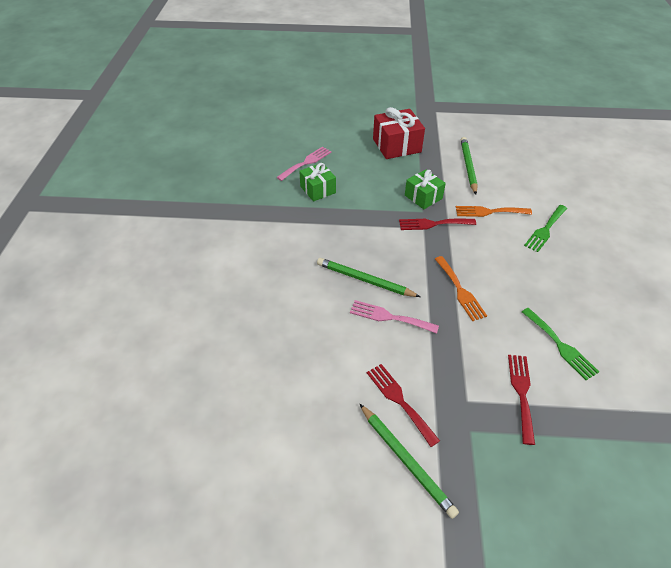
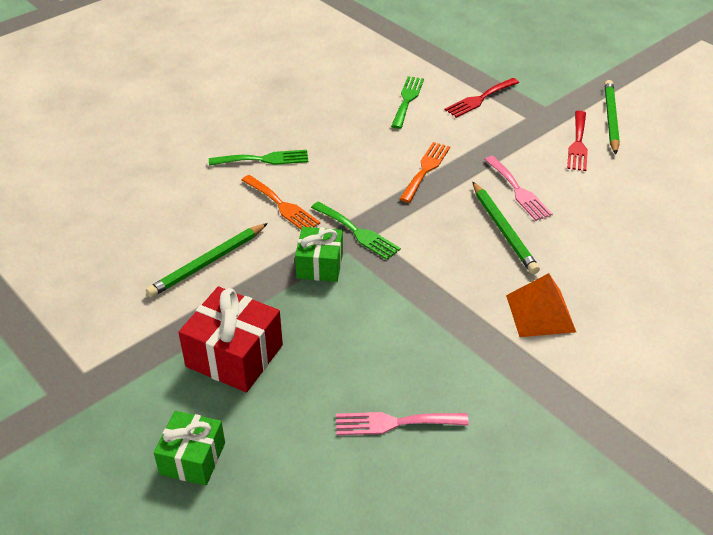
camera: 135 degrees left, 5 degrees down
green gift [299,163,336,202] -> green gift moved to [154,411,225,485]
red fork [399,219,476,230] -> green fork [311,201,401,260]
none -> orange pyramid [506,273,576,337]

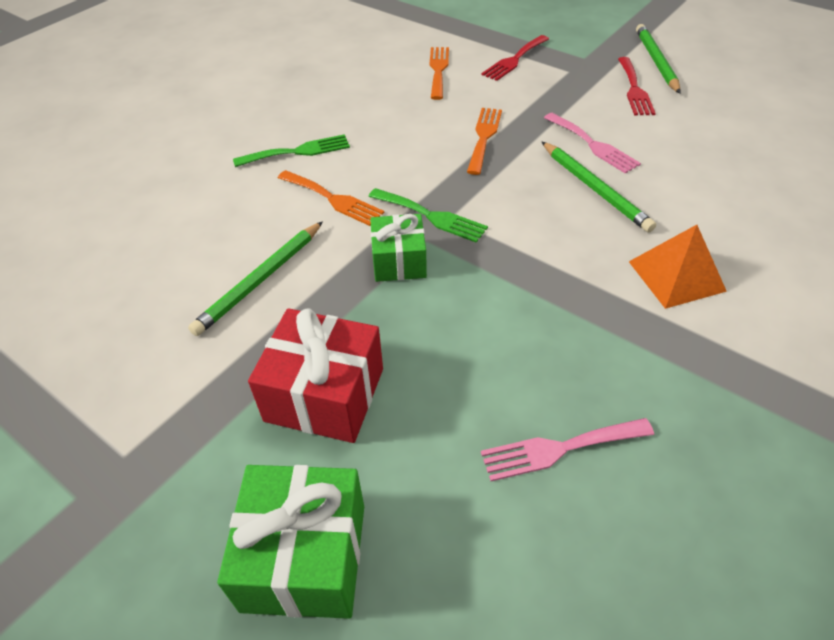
camera: 10 degrees left, 5 degrees up
green gift [154,411,225,485] -> green gift [217,465,364,619], size x1.53
green fork [391,76,424,129] -> orange fork [430,47,449,100]

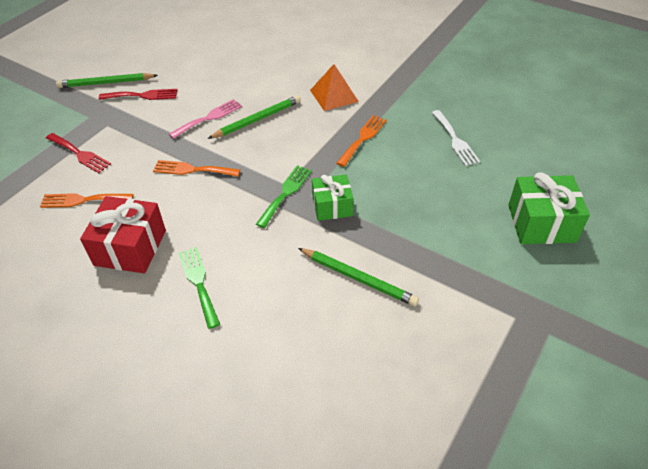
camera: 95 degrees left, 0 degrees up
red gift [248,308,383,443] -> red gift moved to [80,196,166,274]
orange fork [278,170,384,226] -> orange fork moved to [336,115,387,167]
pink fork [481,418,654,481] -> white fork [432,110,480,166]

